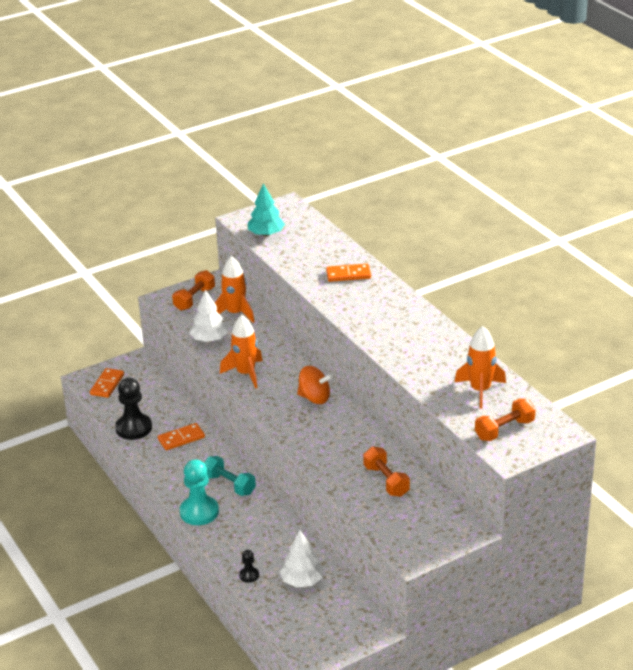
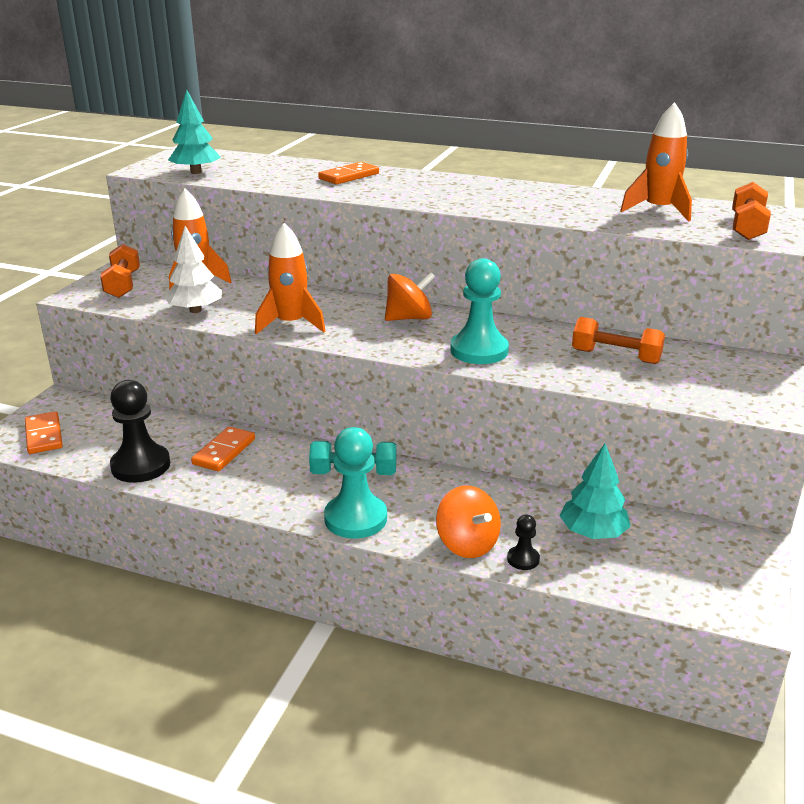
camera: 40 degrees left, 5 degrees down
white tree [280,530,323,587] -> turquoise tree [560,444,631,539]
none -> orange spinning top [436,486,501,558]
none -> turquoise pawn [450,258,509,364]

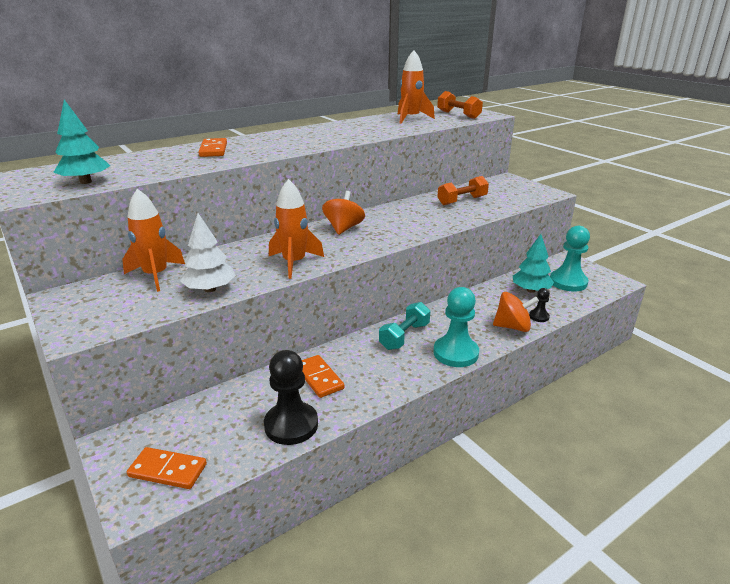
camera: 55 degrees left, 0 degrees up
orange dumbbell [100,244,140,298] -> none
turquoise pawn [450,258,509,364] -> turquoise pawn moved to [550,226,590,292]

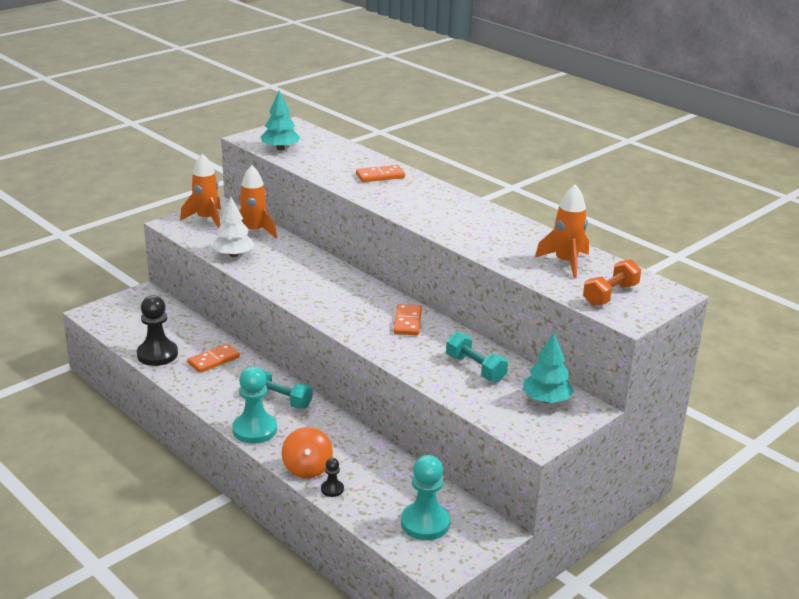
camera: 80 degrees right, 0 degrees up
orange domino [127,447,207,489] -> orange domino moved to [394,304,422,335]
orange rocket [269,179,324,279] -> orange rocket moved to [180,154,221,228]
orange spinning top [322,191,365,235] -> none
orange dumbbell [437,176,489,205] -> turquoise dumbbell [446,332,508,382]
turquoise tree [513,234,554,293] -> turquoise tree moved to [523,333,574,403]

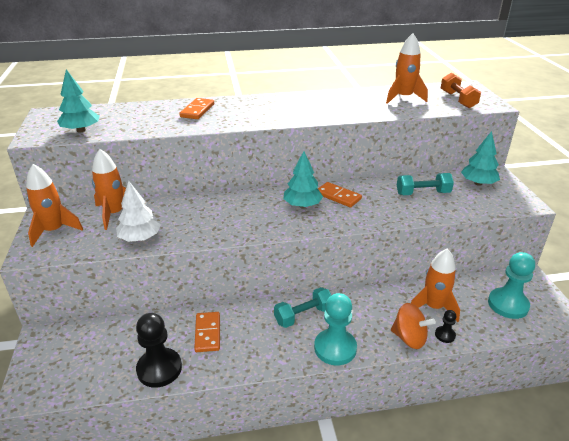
camera: 55 degrees left, 5 degrees up
none -> turquoise tree [283,151,323,208]
none -> orange rocket [411,249,460,322]

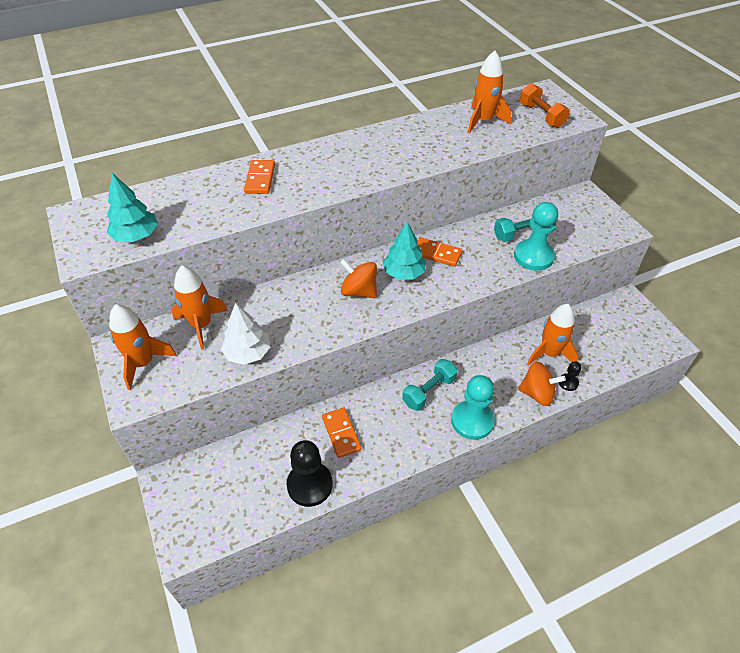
camera: 15 degrees left, 15 degrees up
turquoise tree [461,131,500,186] -> none
turquoise pawn [488,252,535,319] -> turquoise pawn moved to [514,202,558,271]
none -> orange spinning top [340,259,377,298]

